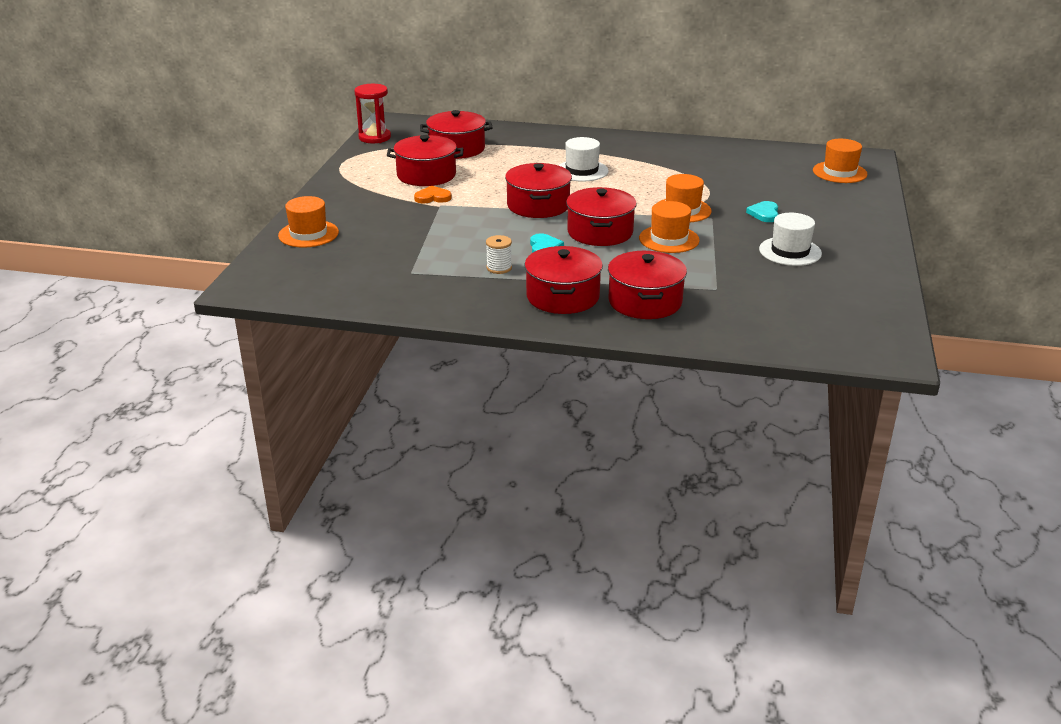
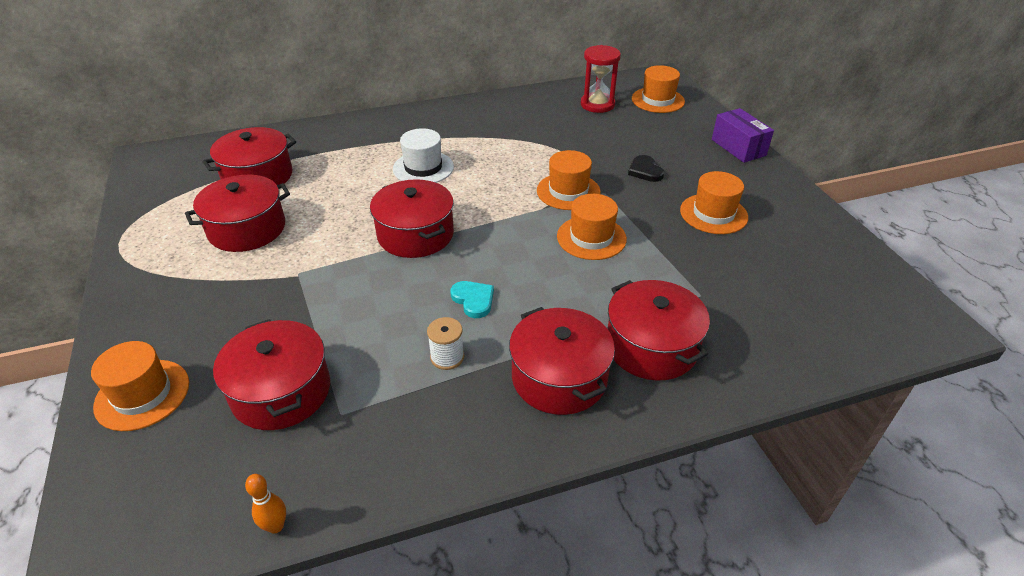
camera: 30 degrees left, 10 degrees up
red hourglass [355,84,391,143] -> red hourglass moved to [581,45,621,113]
orange heart [414,186,452,204] -> none
red pot [566,187,637,246] -> red pot moved to [213,319,330,430]
turquoise heart [746,201,778,222] -> black heart [628,155,664,182]
white hat [759,213,822,266] -> orange hat [680,171,748,234]
none -> orange bowling pin [245,474,286,534]
none -> purple box [712,108,774,163]

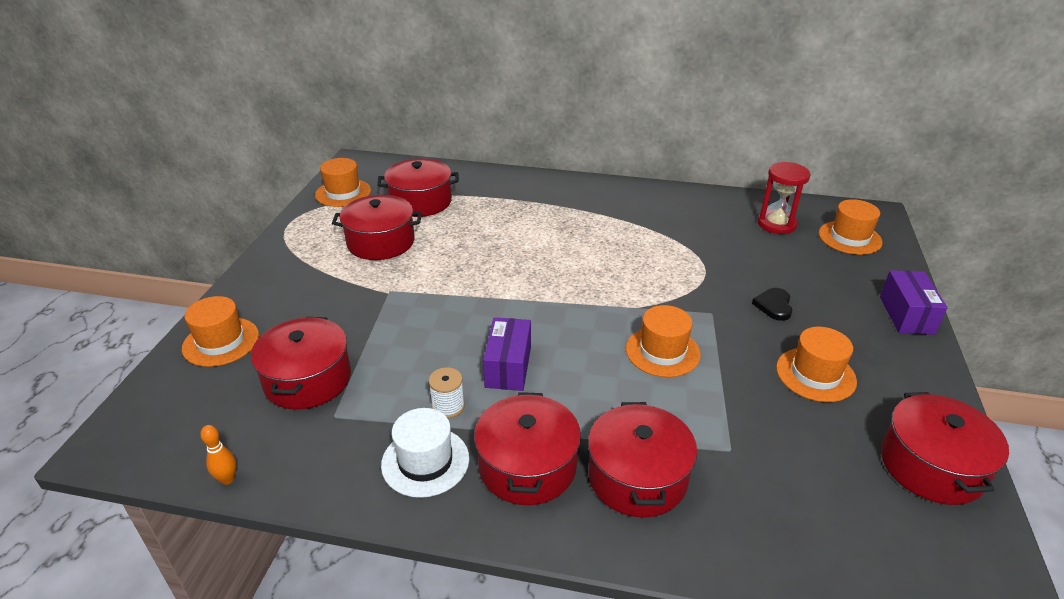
camera: 30 degrees right, 5 degrees down
red pot [370,179,454,258] -> red pot moved to [881,392,1009,505]
white hat [393,128,454,183] -> white hat moved to [381,408,469,498]
turquoise heart [450,281,494,318] -> purple box [483,317,531,391]
orange hat [537,150,601,210] -> orange hat moved to [315,158,371,207]

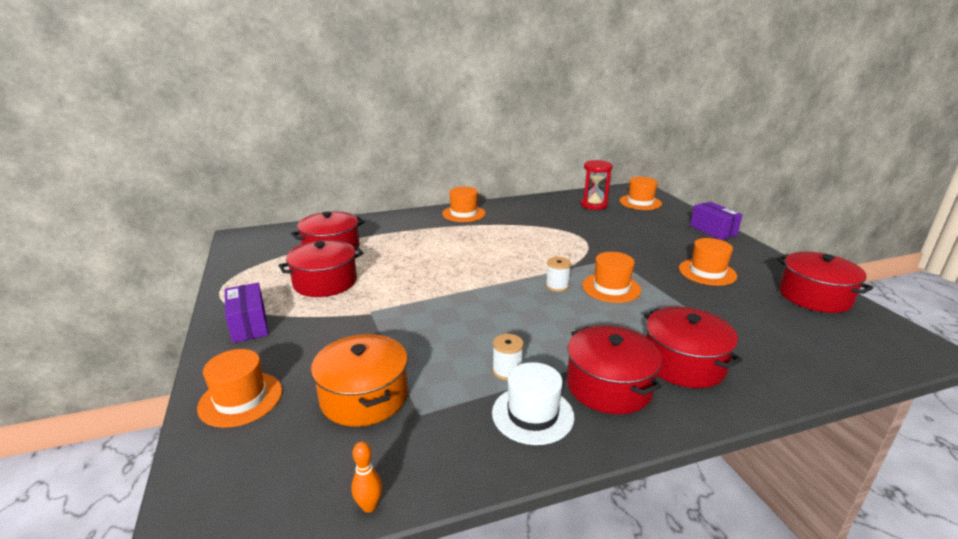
camera: 30 degrees left, 10 degrees down
red pot [251,317,351,410] -> orange pot [311,334,408,427]
orange hat [315,158,371,207] -> orange hat moved to [442,187,486,222]
purple box [483,317,531,391] -> purple box moved to [225,283,268,343]
black heart [752,288,792,321] -> none
none -> white spool [546,257,571,292]

